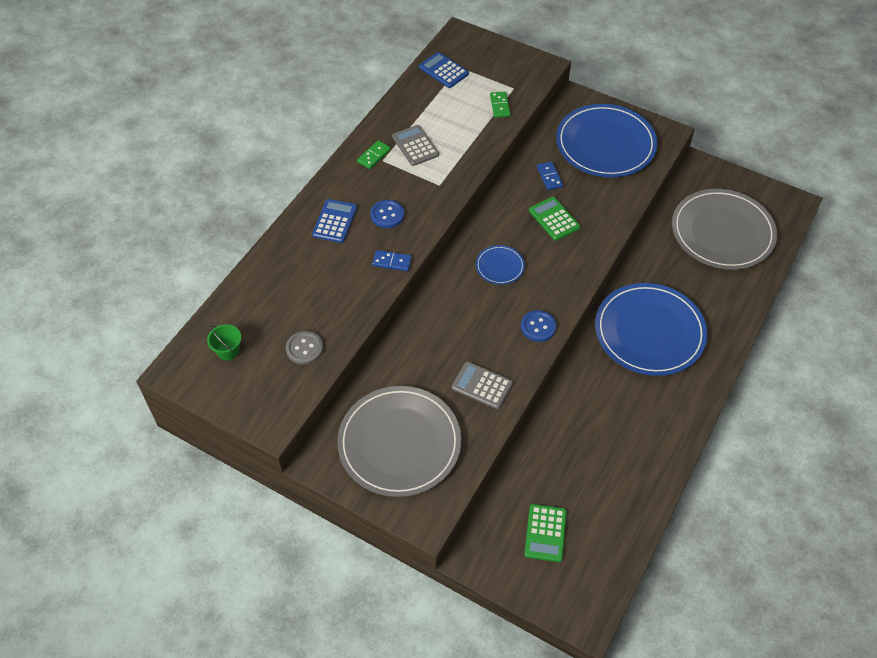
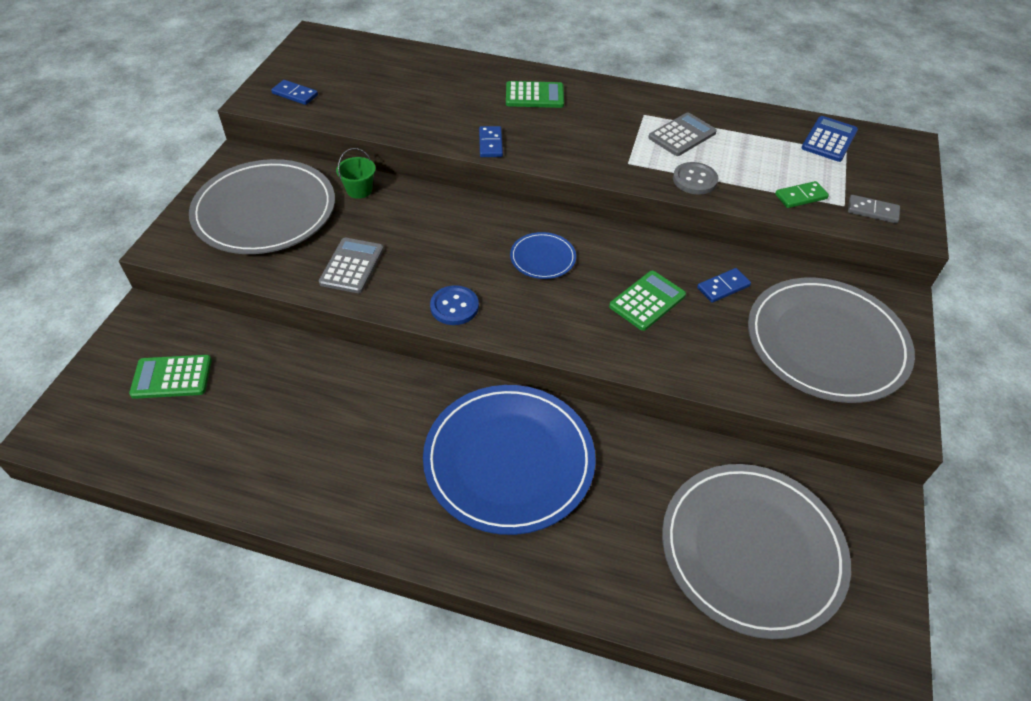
camera: 75 degrees right, 5 degrees down
green bucket [207,324,241,361] -> green bucket moved to [336,148,376,199]
grey button [286,331,323,365] -> grey button moved to [673,162,718,194]
blue calculator [312,199,357,243] -> green calculator [506,81,564,108]
green domino [357,140,391,169] -> none
blue button [370,200,404,228] -> none
blue plate [556,104,657,177] -> grey plate [748,278,915,403]
none -> blue domino [271,80,318,105]
none -> grey domino [848,195,900,224]

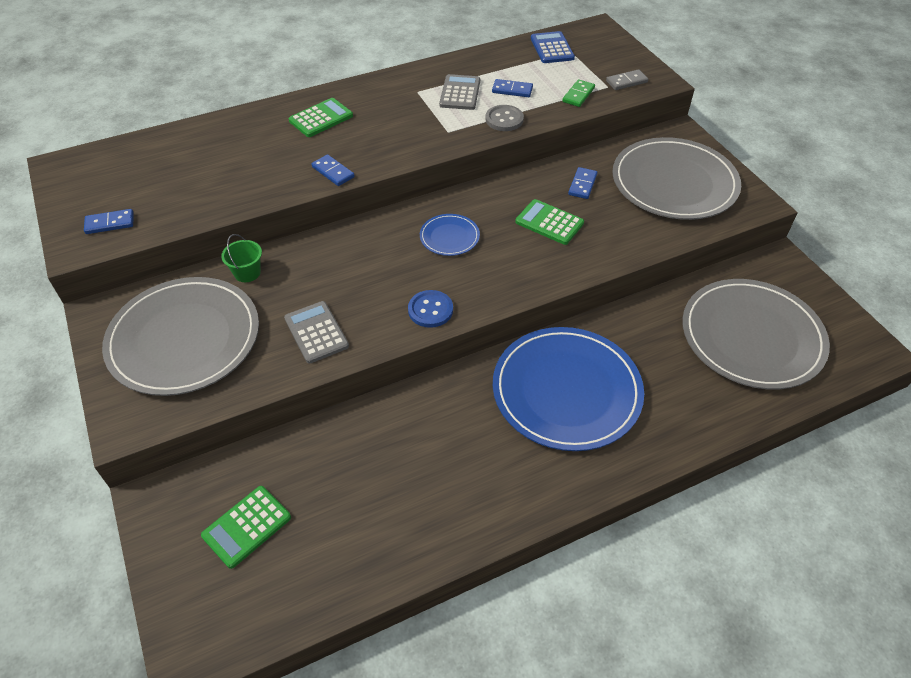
camera: 40 degrees left, 0 degrees up
green calculator [609,271,686,331] -> green calculator turned 60 degrees counterclockwise [515,199,584,245]
none -> blue domino [492,79,533,97]

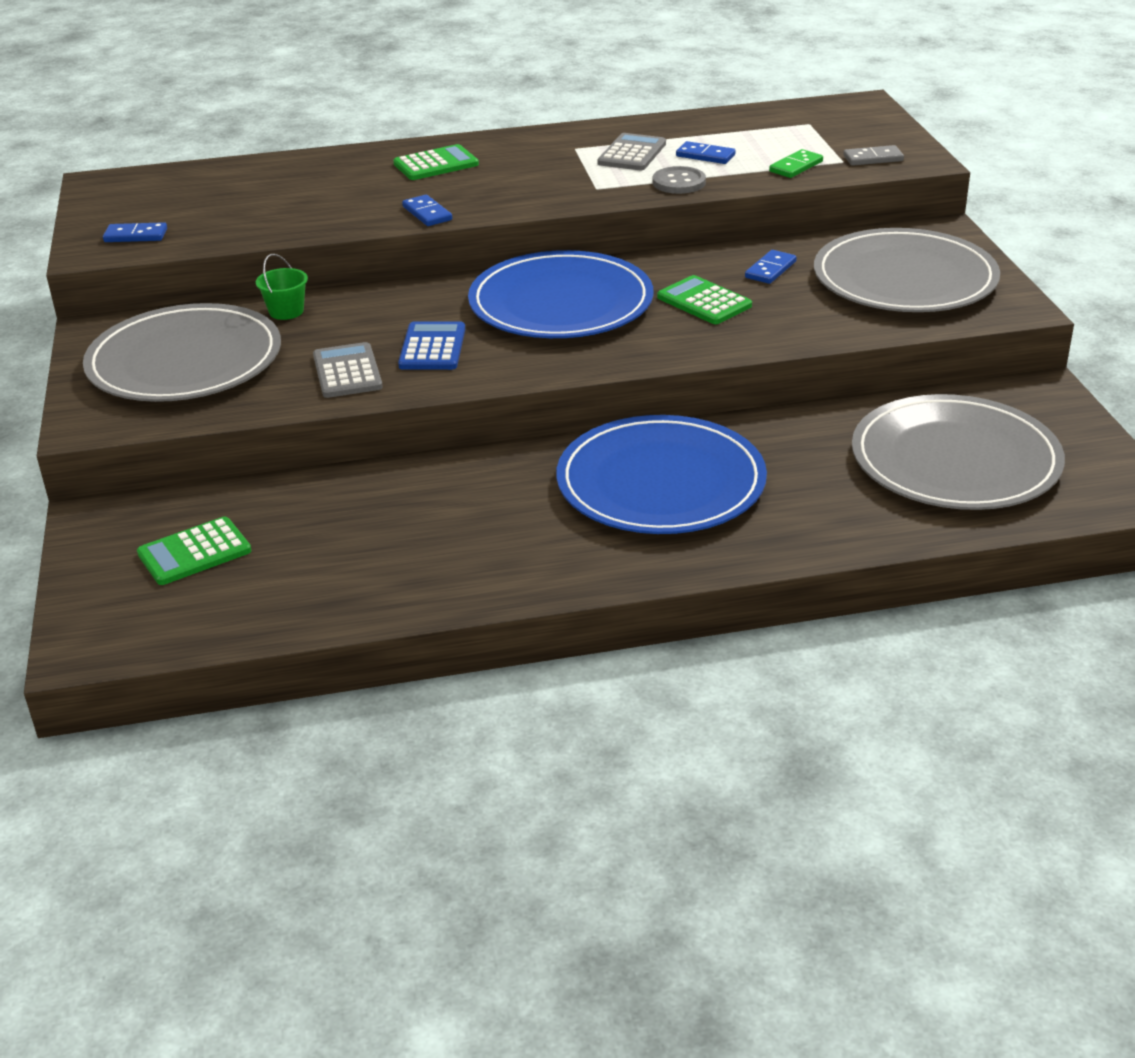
camera: 15 degrees right, 15 degrees down
blue button [408,290,453,328] -> none
blue plate [420,214,480,256] -> blue plate [468,250,653,338], size x2.23
blue calculator [531,31,575,63] -> blue calculator moved to [398,321,465,370]

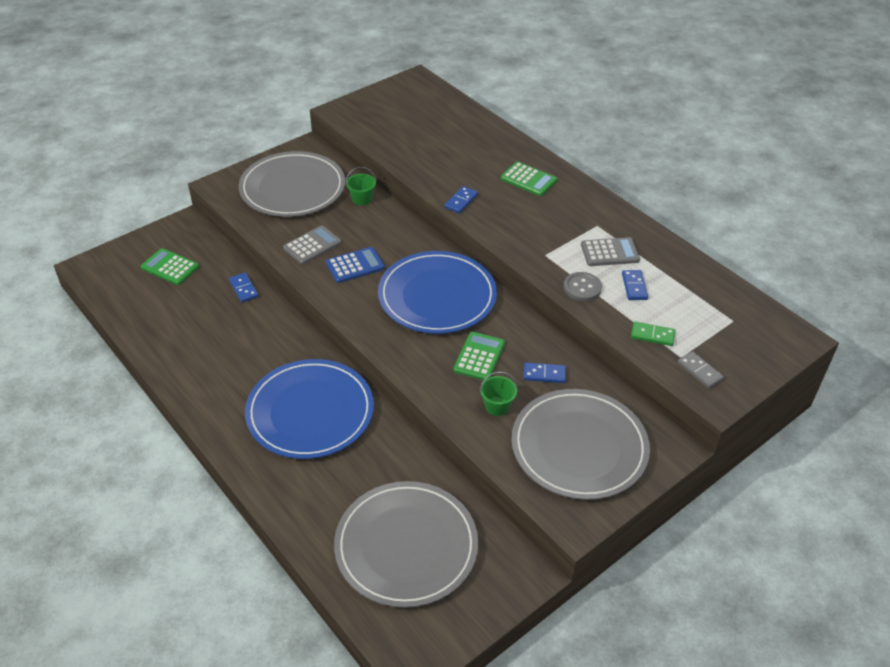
camera: 60 degrees right, 10 degrees up
blue domino [103,222,167,242] -> blue domino moved to [229,273,259,303]
none -> green bucket [480,372,518,416]

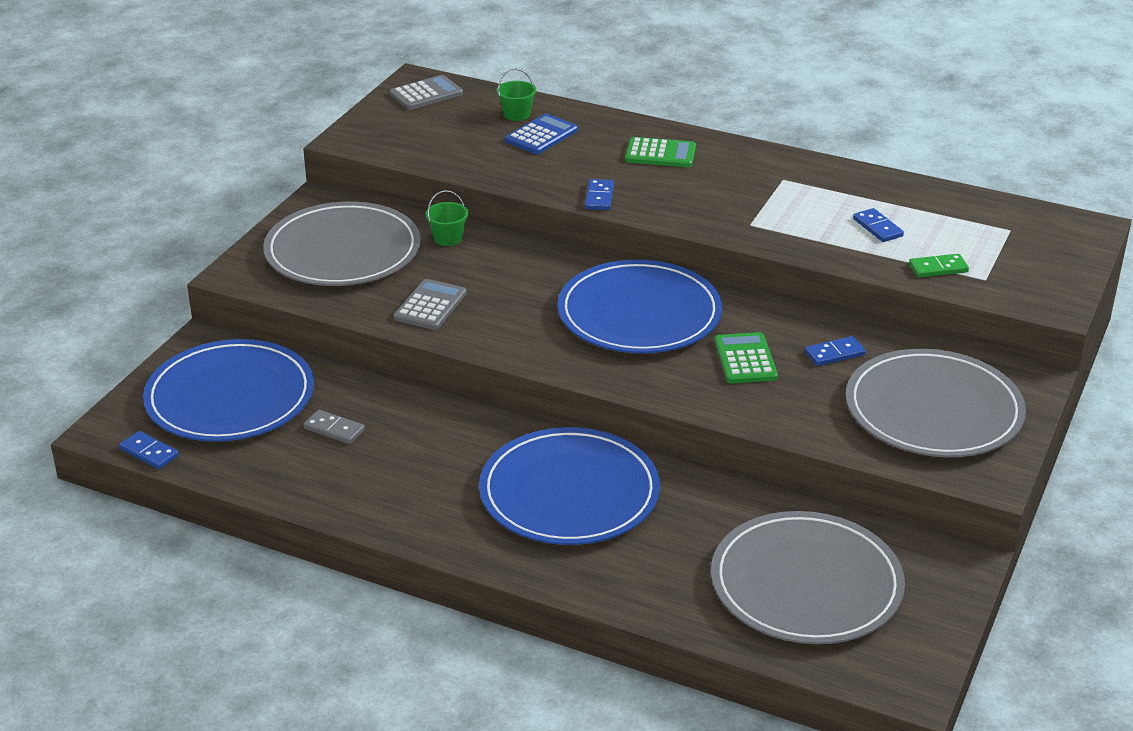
camera: 25 degrees left, 10 degrees down
green calculator [141,248,199,285] -> blue plate [143,339,314,442]
blue domino [229,273,259,303] -> blue domino moved to [119,431,179,469]
blue calculator [326,247,385,283] -> blue calculator moved to [505,114,578,154]
green bucket [480,372,518,416] -> green bucket moved to [496,68,536,121]
grey button [564,272,602,301] -> none
grey calculator [581,237,640,266] -> grey calculator moved to [390,75,463,110]
grey domino [677,351,724,389] -> grey domino moved to [303,410,365,444]

